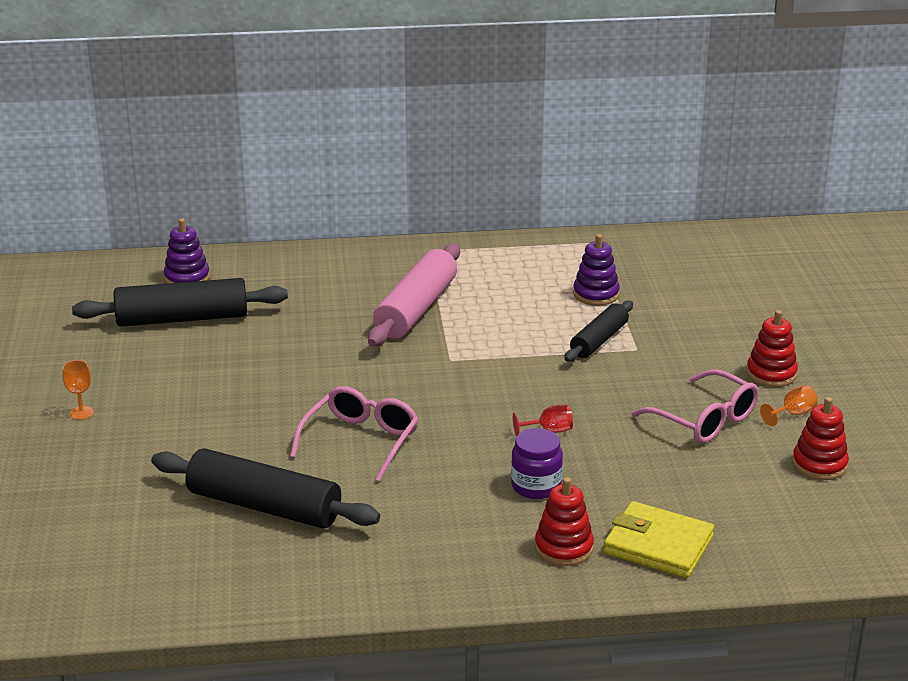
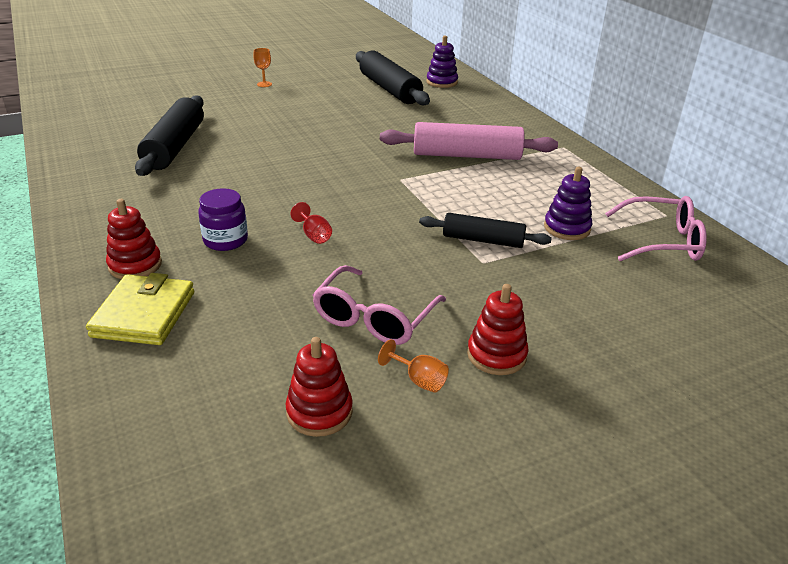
camera: 70 degrees right, 5 degrees up
pink glasses [290,386,419,482] -> pink glasses moved to [605,196,707,261]

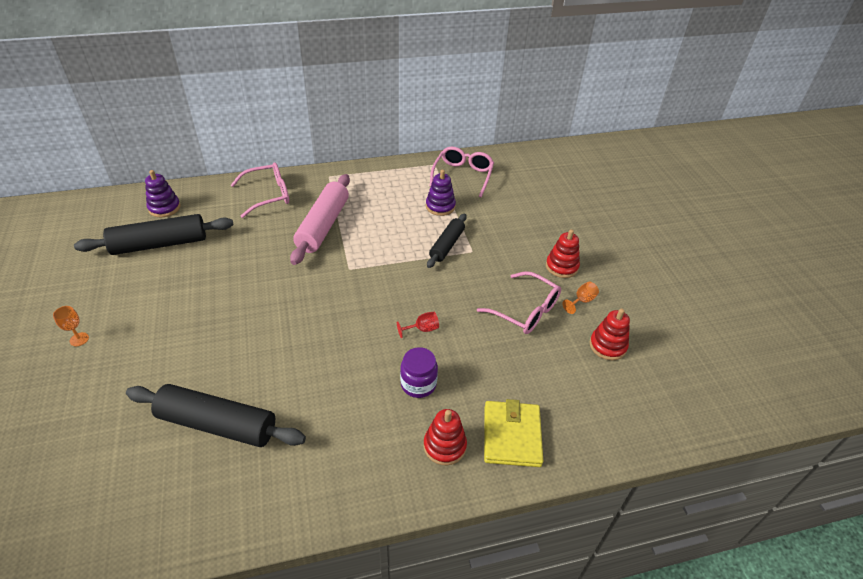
camera: 80 degrees left, 10 degrees up
yellow wallet [86,273,194,345] -> yellow wallet turned 75 degrees clockwise [484,399,543,467]
none -> pink glasses [231,162,289,218]

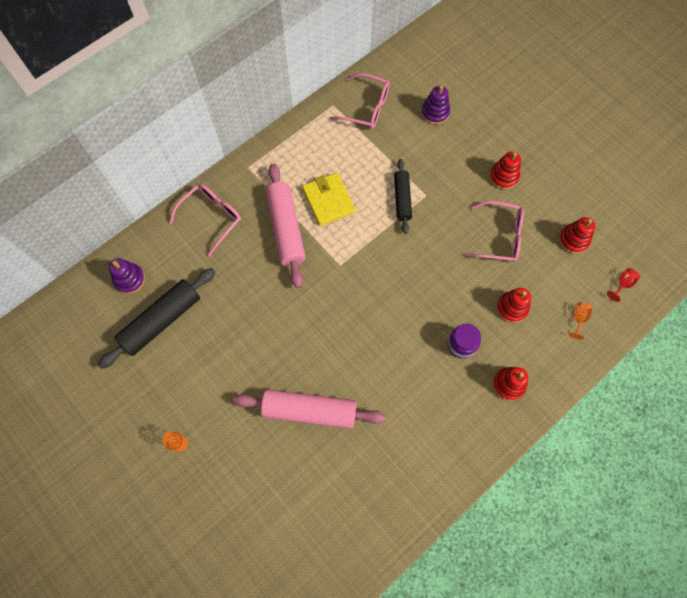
camera: 25 degrees left, 25 degrees up
black rolling pin [126,384,306,447] -> none
red goblet [397,312,439,338] -> red goblet moved to [607,268,640,302]
purple stacking toy [426,170,456,216] -> purple stacking toy moved to [421,85,450,125]
pink glasses [430,147,494,197] -> pink glasses turned 120 degrees clockwise [330,73,390,129]
yellow wallet [484,399,543,467] -> yellow wallet moved to [302,173,355,226]
orange goblet [562,282,599,314] -> orange goblet moved to [569,302,593,340]
none -> pink rolling pin [233,389,386,428]
none -> red stacking toy [496,288,531,323]

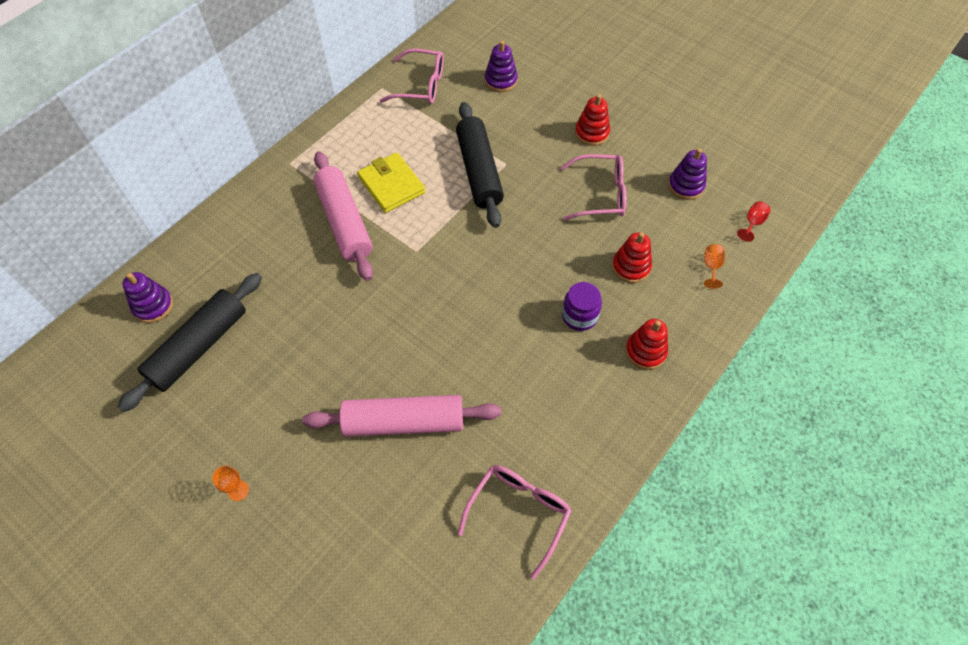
camera: 10 degrees left, 10 degrees down
pink glasses [169,184,241,256] -> pink glasses moved to [458,465,571,579]
black rolling pin [394,159,412,234] -> black rolling pin [456,102,504,228], size x1.63
red stacking toy [559,217,595,254] -> purple stacking toy [668,148,707,200]

